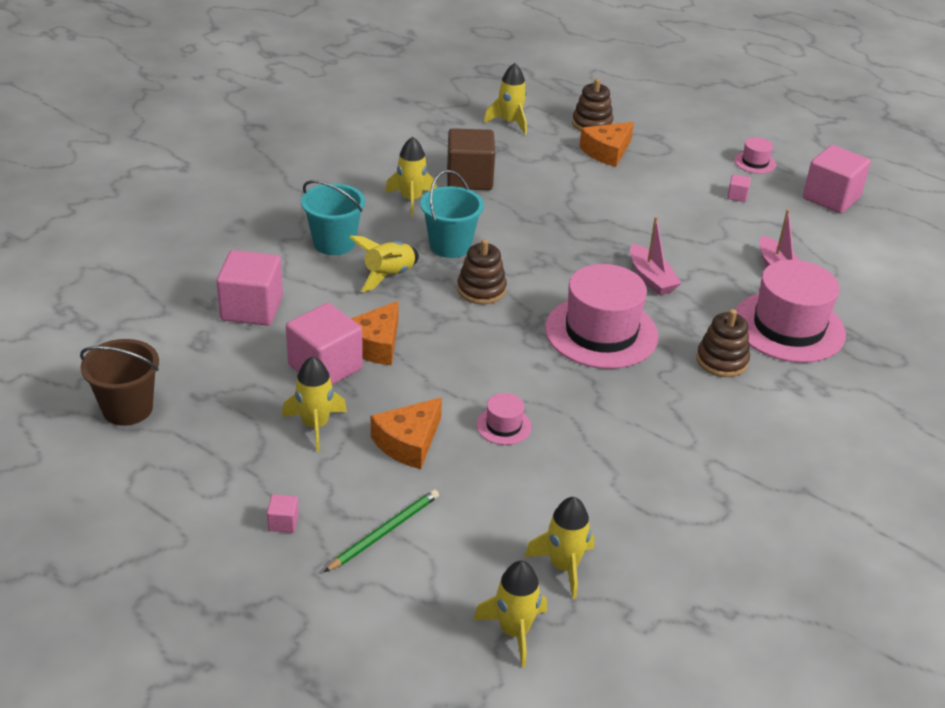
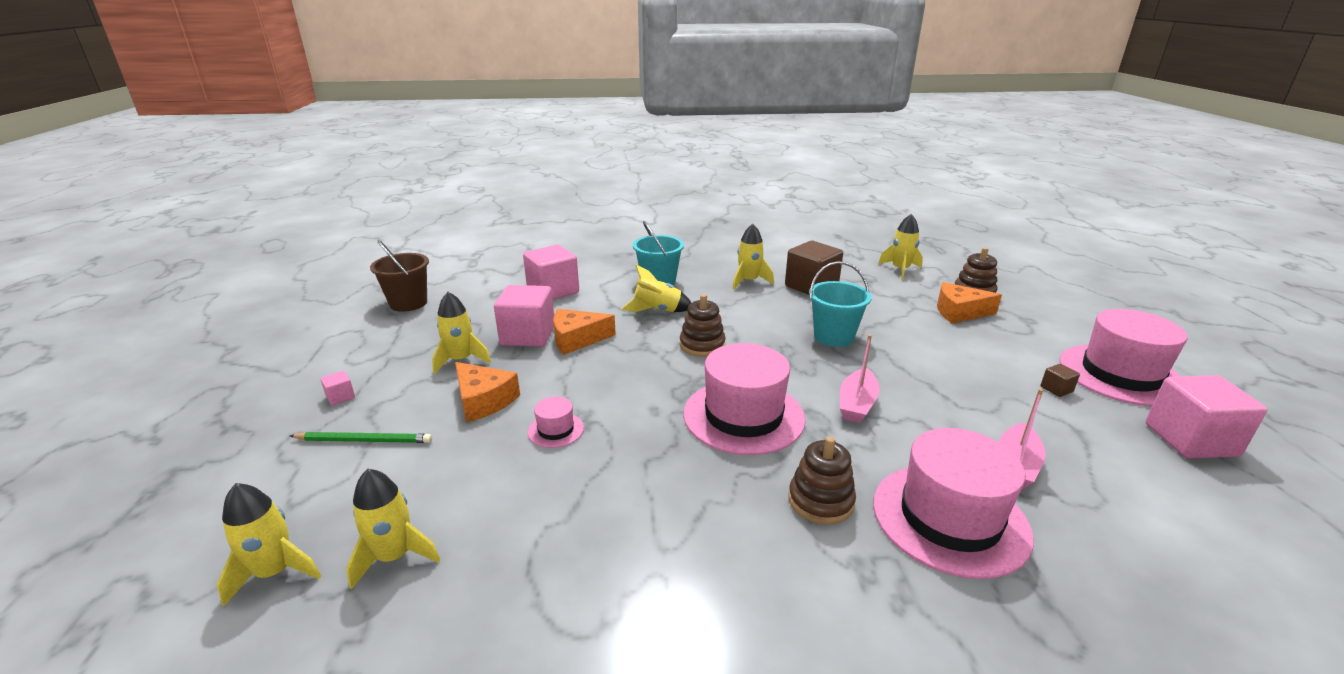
camera: 50 degrees right, 10 degrees down
orange cheese [371,397,442,469] -> orange cheese turned 135 degrees counterclockwise [455,362,520,422]
turquoise bucket [420,170,484,258] -> turquoise bucket moved to [809,261,872,347]
pink cube [727,174,751,202] -> brown cube [1041,364,1080,397]
pink hat [734,137,776,174] -> pink hat [1059,309,1188,406], size x2.25

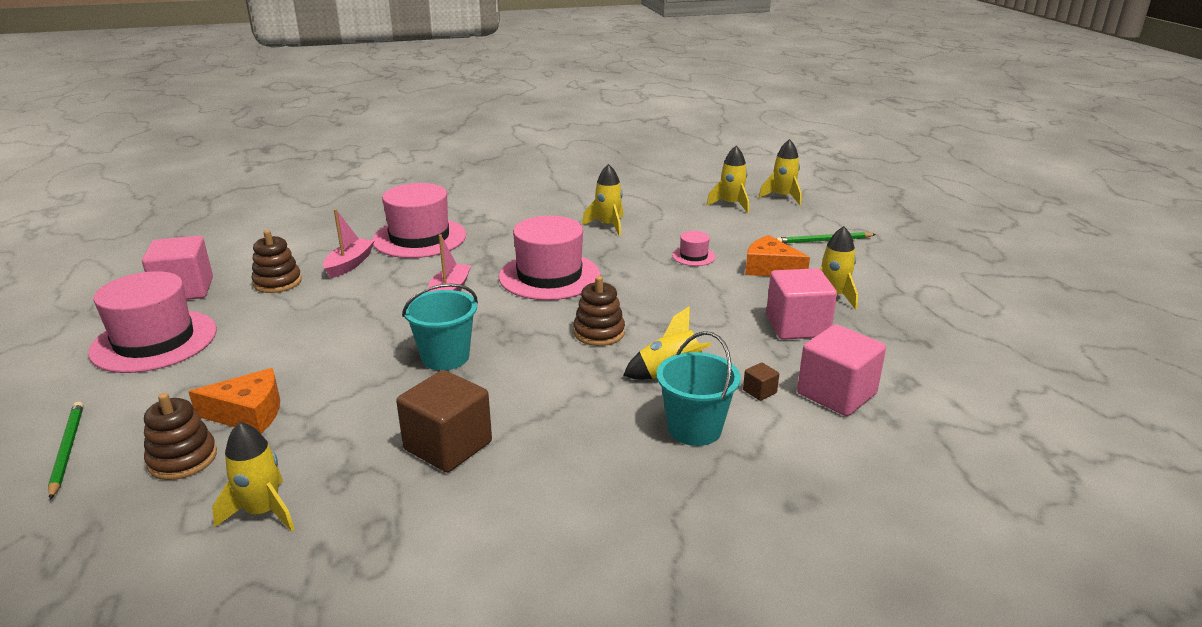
camera: 170 degrees right, 0 degrees up
pink cube [320,371,355,406] -> none
brown bucket [370,240,429,312] -> none
orange cheese [553,309,616,355] -> none
yellow rocket [732,224,774,290] -> yellow rocket moved to [582,164,623,236]
brown stacking toy [789,436,856,525] -> brown stacking toy moved to [252,230,302,293]
brown cube [1041,364,1080,397] -> brown cube moved to [743,362,779,401]
none -> green pencil [48,402,83,500]

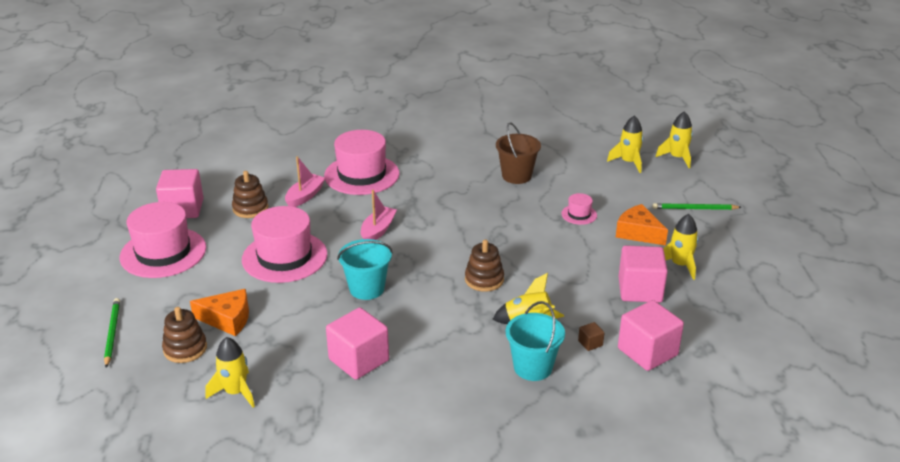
camera: 10 degrees right, 5 degrees up
brown cube [396,370,492,472] -> pink cube [326,307,389,380]
pink hat [499,216,600,300] -> pink hat moved to [242,206,327,283]
yellow rocket [582,164,623,236] -> brown bucket [496,122,541,184]

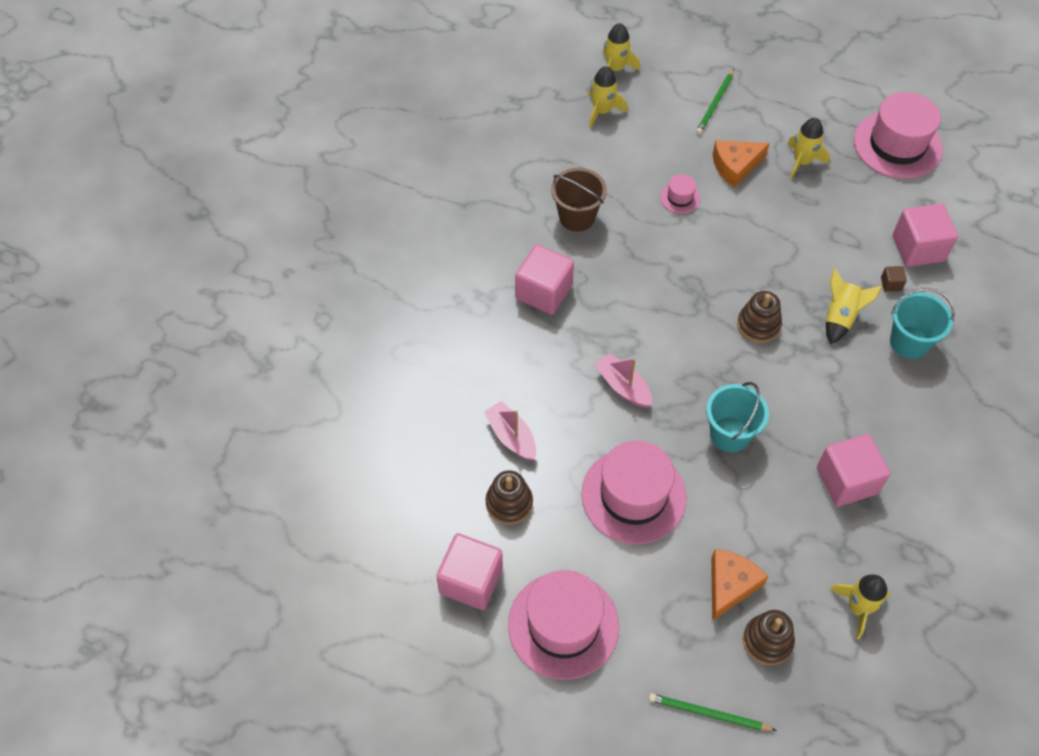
camera: 65 degrees left, 25 degrees up
pink hat [324,130,399,195] -> pink hat moved to [854,92,943,179]
pink cube [619,245,668,303] -> pink cube moved to [515,244,574,315]

